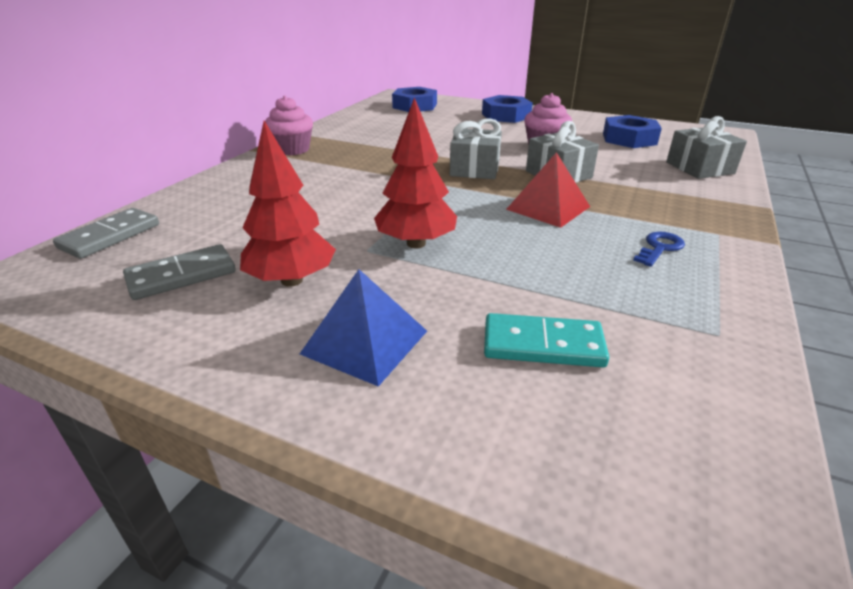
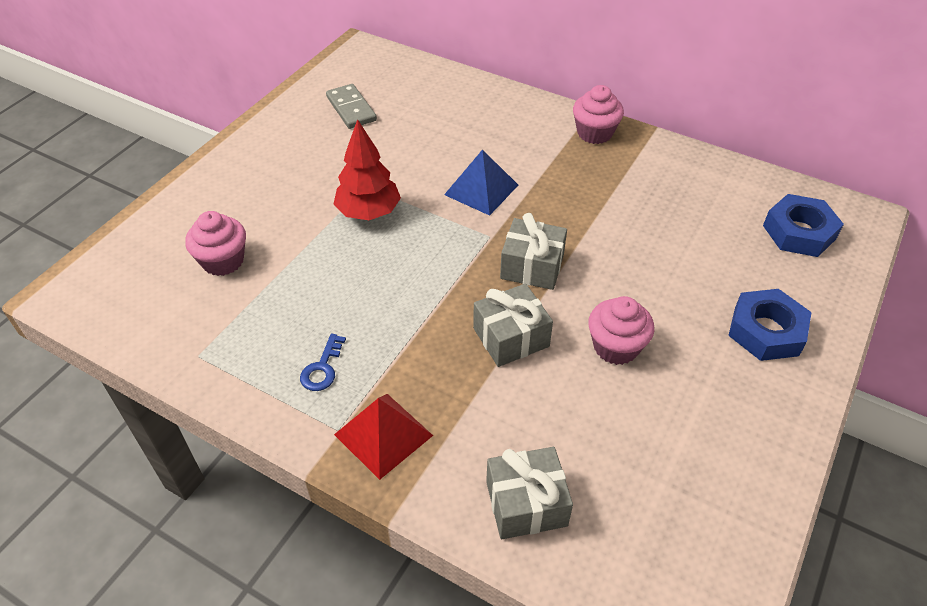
camera: 95 degrees right, 15 degrees up
grey domino [53,208,159,259] -> none
red tree [240,121,336,287] -> none
blue pyramid [300,269,427,387] -> blue pyramid moved to [444,149,518,216]
turquoise domino [484,313,609,367] -> pink cupcake [185,211,246,276]
red pyramid [506,152,590,228] -> red pyramid moved to [334,394,433,480]
blue nut [603,115,662,148] -> none
blue key [633,232,685,267] -> blue key turned 60 degrees clockwise [300,334,346,391]

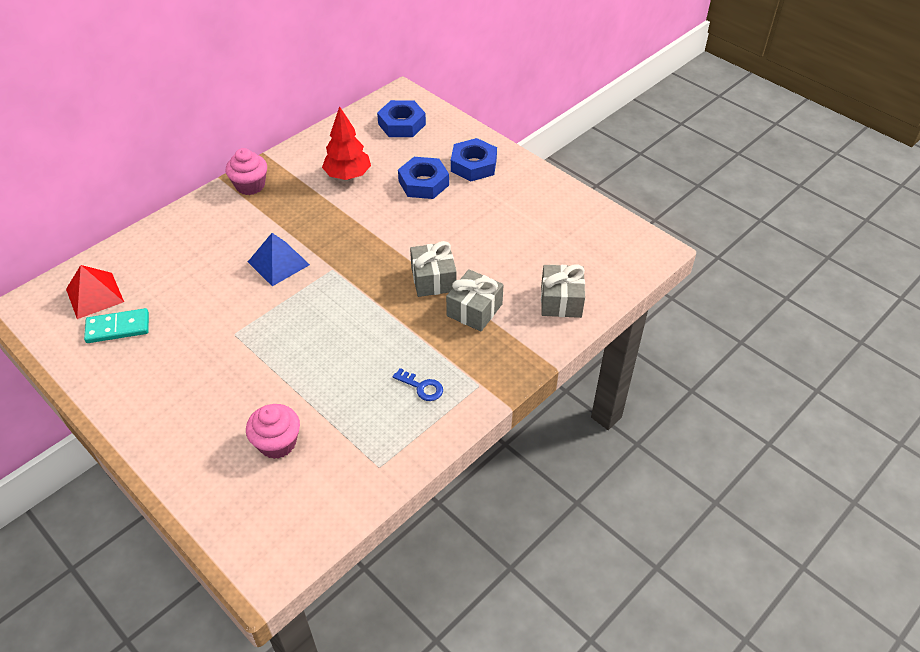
camera: 75 degrees left, 0 degrees up
grey domino [326,84,377,129] -> turquoise domino [84,308,149,343]
red tree [334,119,401,220] -> red tree moved to [322,106,371,180]
red pyramid [334,394,433,480] -> red pyramid moved to [66,265,124,319]
grey gift [500,213,567,290] -> grey gift moved to [446,269,503,331]
pink cupcake [588,296,654,365] -> none
none -> blue nut [398,157,449,199]

